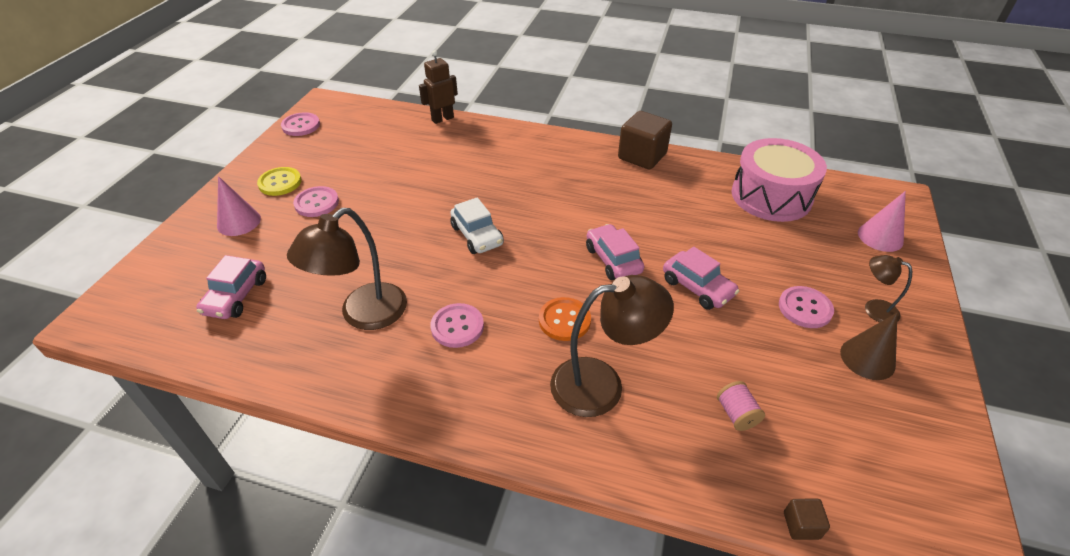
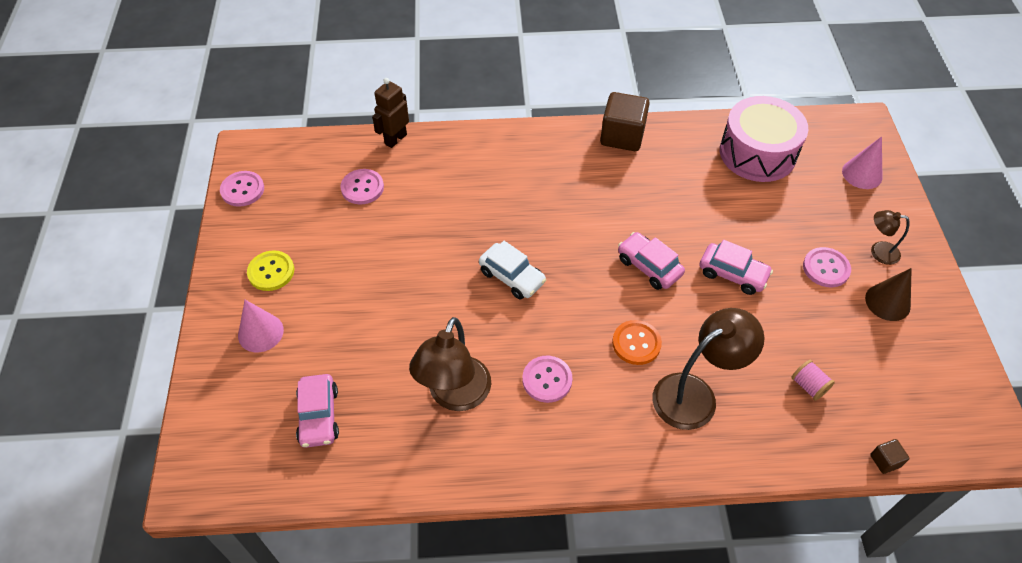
camera: 20 degrees left, 10 degrees up
pink button [293,186,339,217] -> pink button moved to [340,169,384,205]

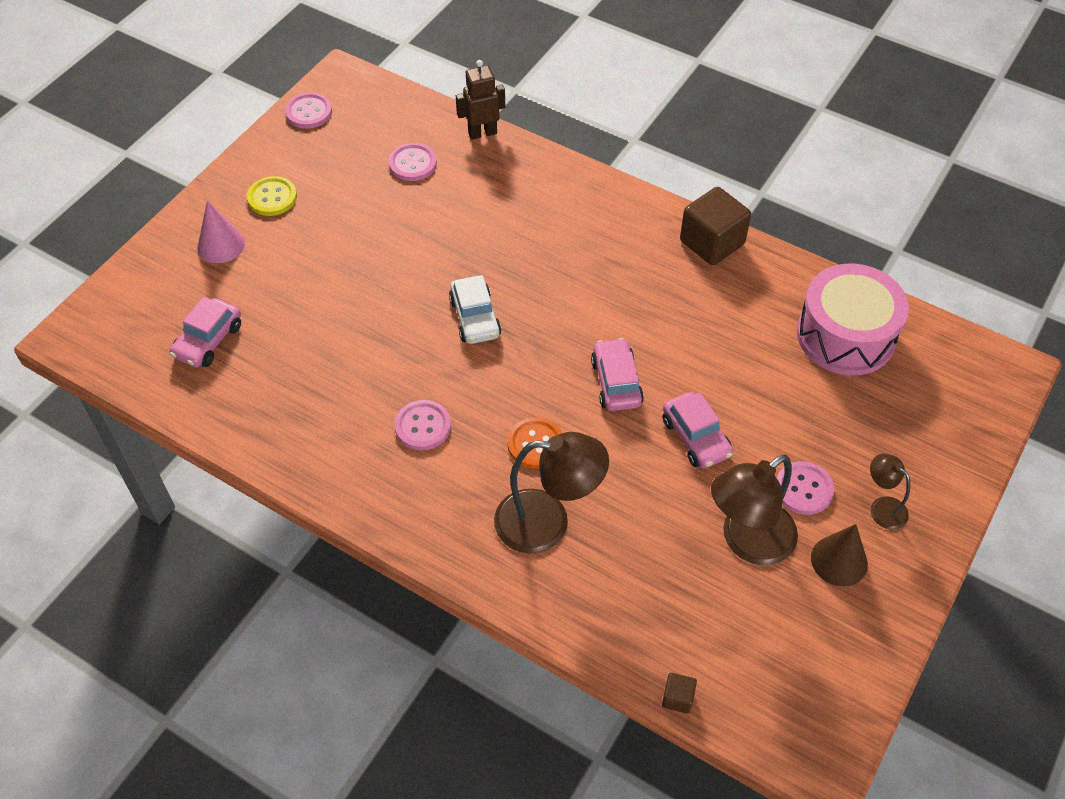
camera: 35 degrees right, 0 degrees up
brown lamp [409,317,491,411] -> brown lamp moved to [711,454,798,565]
pink spool [791,360,835,401] -> none
pink cone [842,136,882,189] -> none

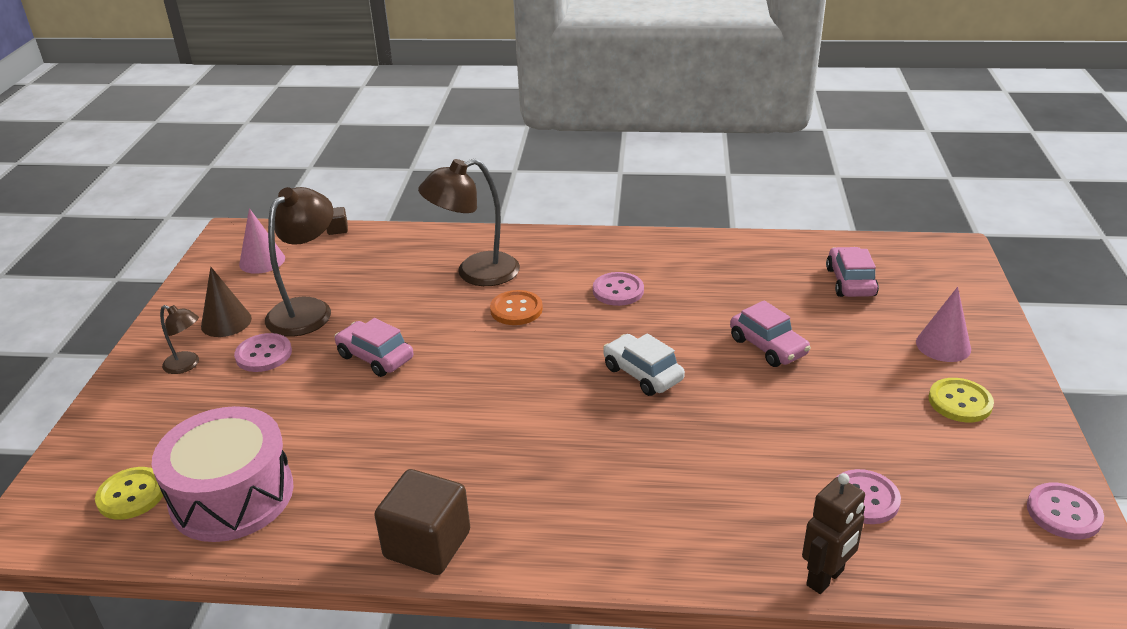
camera: 155 degrees right, 20 degrees down
pink car [591,338,644,411] -> pink car moved to [730,300,811,367]
none -> yellow button [95,467,163,520]
none -> pink cone [239,208,285,274]

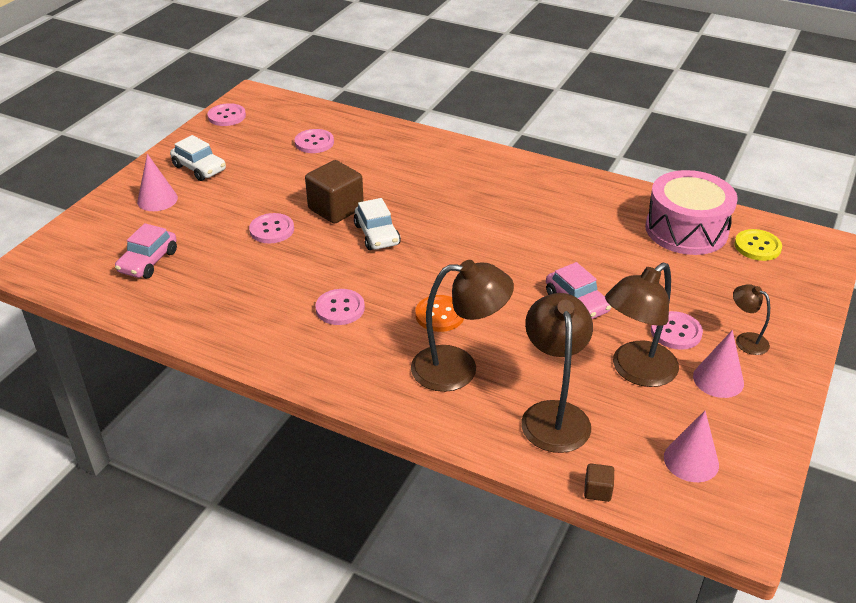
camera: 160 degrees left, 5 degrees up
brown cone [201,267,252,337] -> pink cone [693,330,744,398]
brown cube [374,469,470,575] -> brown cube moved to [305,160,364,224]
pink car [730,300,811,367] -> pink button [249,213,294,243]
brown robot [802,473,865,594] -> none
yellow button [929,378,994,422] -> white car [170,135,226,181]
none -> brown lamp [521,293,593,453]

